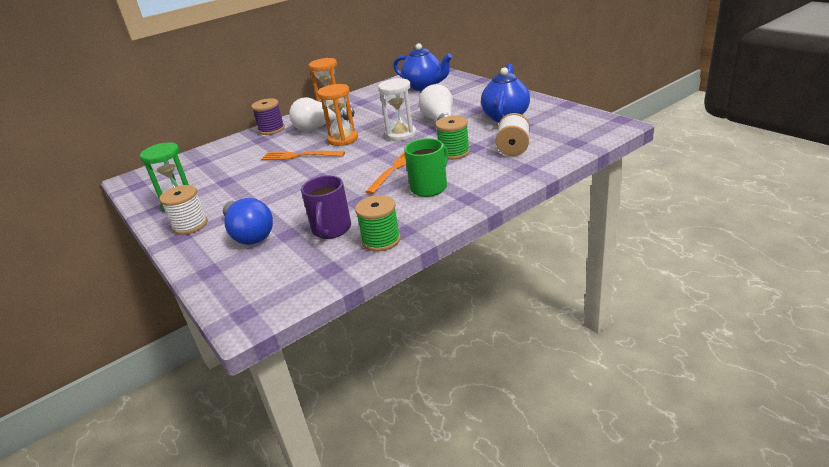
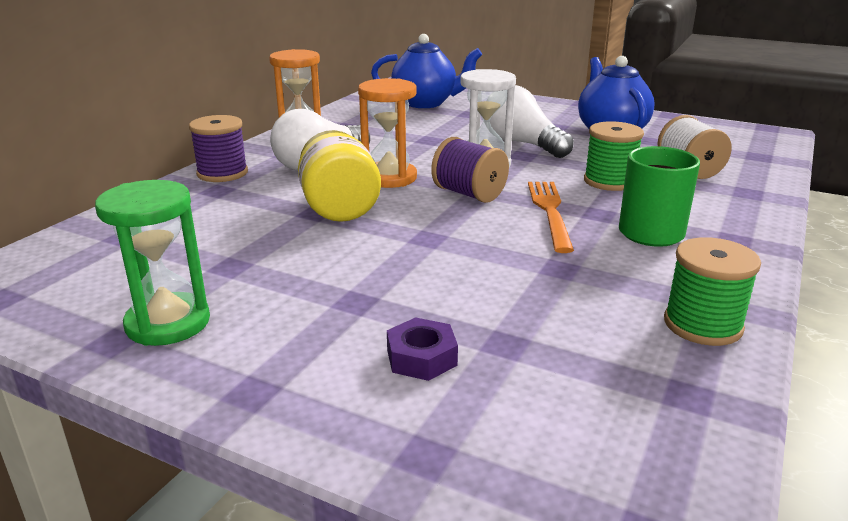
camera: 30 degrees left, 5 degrees down
white spool [160,185,208,235] -> none
blue light bulb [223,198,273,245] -> purple nut [387,317,458,381]
orange fork [261,151,345,160] -> yellow jar [298,130,381,222]
purple mug [301,176,351,239] -> none
none -> purple spool [431,137,509,203]

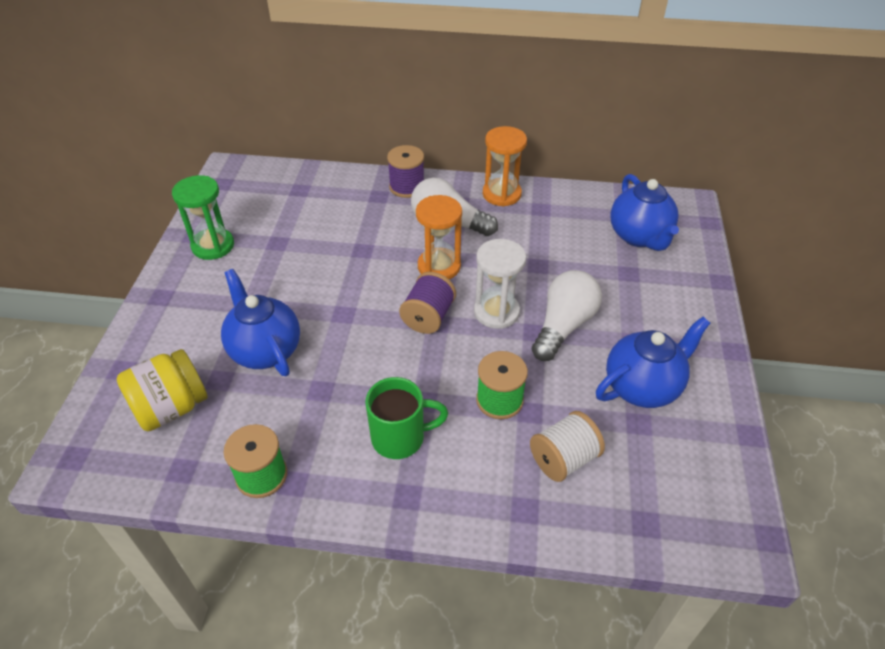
camera: 70 degrees right, 20 degrees up
yellow jar [298,130,381,222] -> yellow jar moved to [117,349,208,431]
purple nut [387,317,458,381] -> none
orange fork [528,182,574,253] -> none
none -> blue teapot [221,269,300,376]

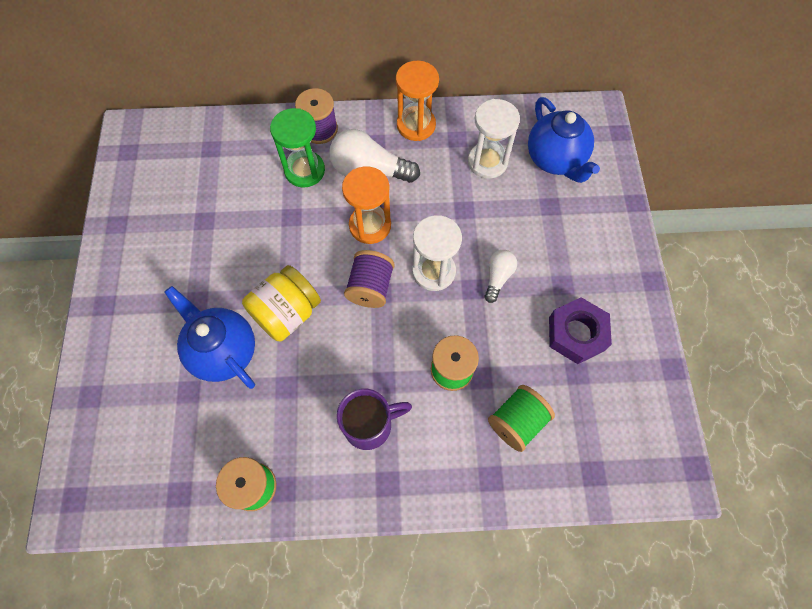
camera: 10 degrees left, 20 degrees up
yellow jar [117,349,208,431] -> yellow jar moved to [242,265,321,341]
green hourglass [172,175,234,260] -> green hourglass moved to [270,108,325,188]
green mug [365,377,448,459] -> purple mug [337,388,412,450]
white spool [530,411,605,482] -> green spool [488,385,555,452]
white light bulb [532,270,602,361] -> white light bulb [485,250,517,303], size x0.56
blue teapot [596,317,710,408] -> purple nut [549,297,612,364]
none -> white hourglass [468,99,520,179]

